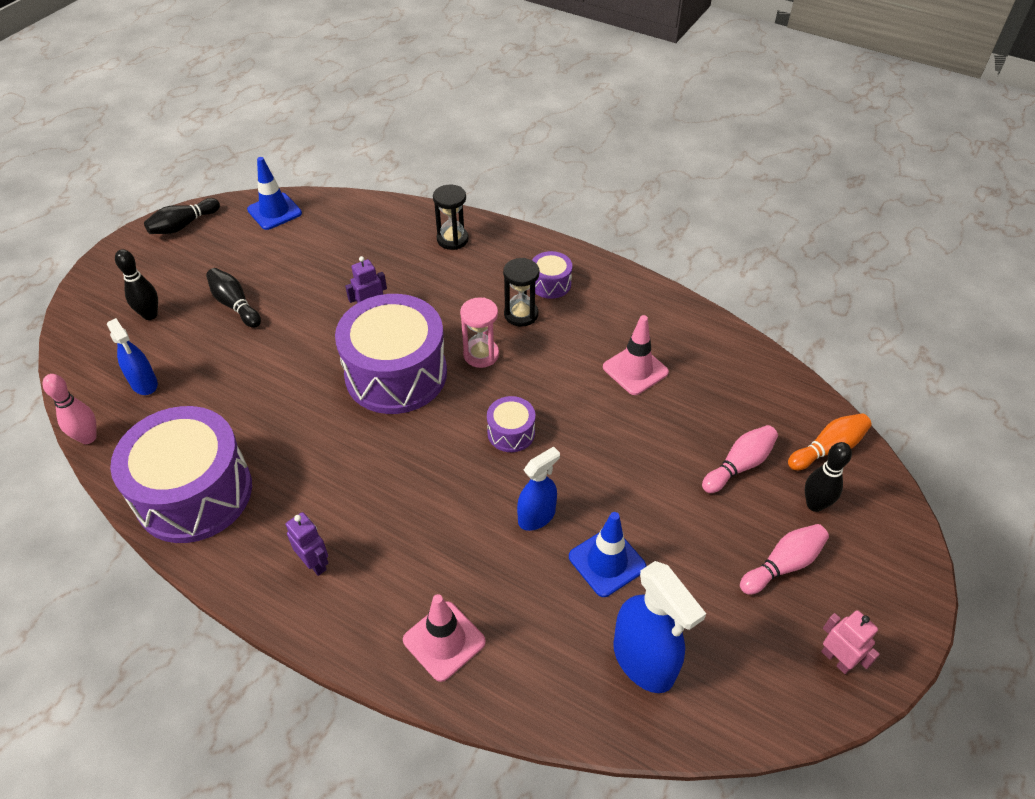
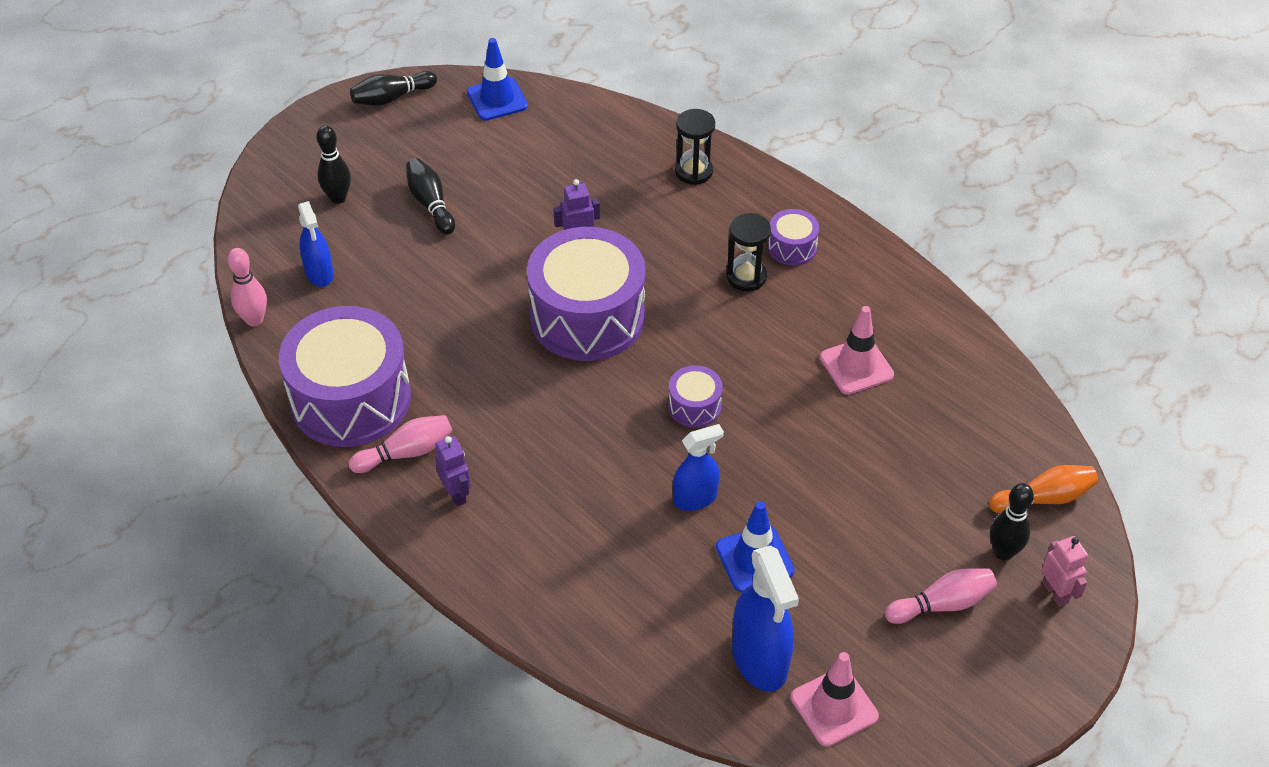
camera: 15 degrees right, 0 degrees up
pink traffic cone [403,594,486,682] -> pink traffic cone moved to [791,652,879,747]
pink hourglass [460,297,499,368] -> none
pink bowling pin [702,425,778,493] -> pink bowling pin moved to [349,415,453,473]
pink robot [821,610,880,674] -> pink robot moved to [1042,536,1088,607]

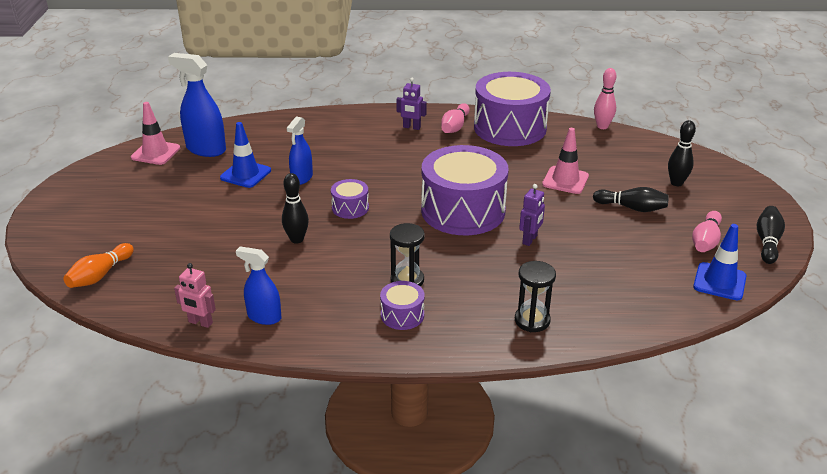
camera: 135 degrees right, 15 degrees down
blue spray bottle [298,201,334,287] -> blue spray bottle moved to [236,246,281,325]
pink traffic cone [820,306,894,395] -> pink traffic cone moved to [542,128,589,194]
pink bowling pin [885,568,997,624] -> pink bowling pin moved to [692,211,722,252]
black bowling pin [990,483,1034,561] -> black bowling pin moved to [282,173,309,244]
pink robot [1042,536,1088,607] -> pink robot moved to [174,263,216,328]

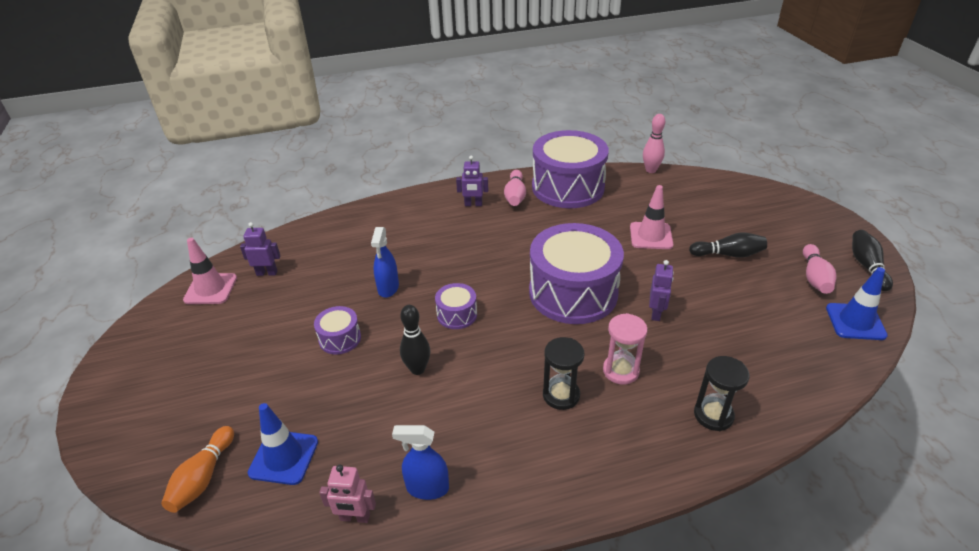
camera: 15 degrees left, 5 degrees up
blue spray bottle [168,53,226,157] -> purple robot [240,222,280,276]
blue traffic cone [220,122,271,188] -> blue traffic cone moved to [248,403,318,485]
purple drum [380,281,425,330] -> purple drum moved to [314,306,361,355]
black bowling pin [668,120,696,186] -> none
none -> pink hourglass [603,313,648,385]

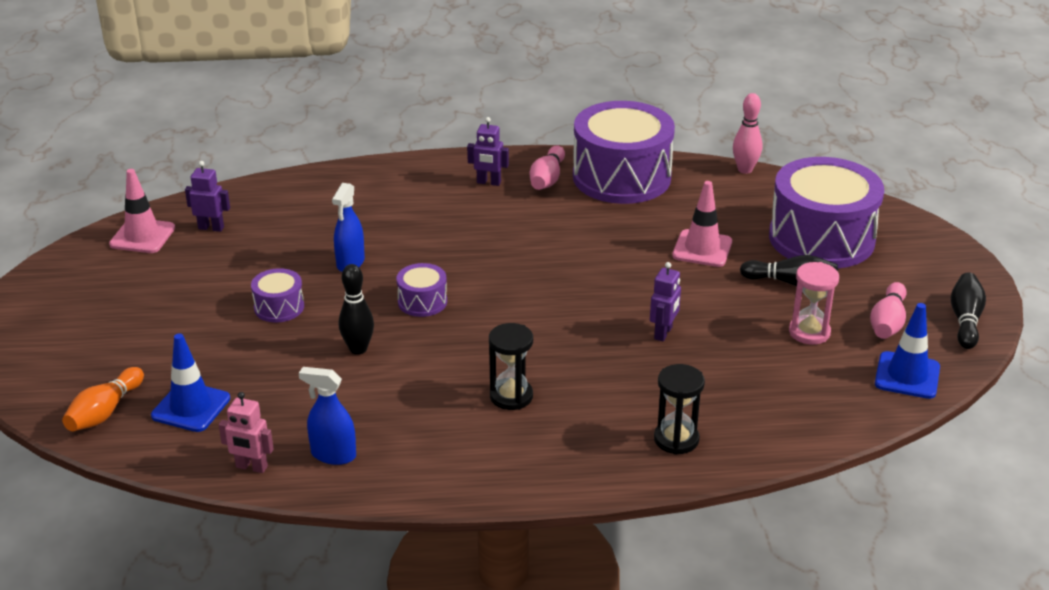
camera: 10 degrees right, 5 degrees down
purple drum [529,223,624,324] -> purple drum moved to [769,157,884,268]
pink hourglass [603,313,648,385] -> pink hourglass moved to [789,262,839,345]

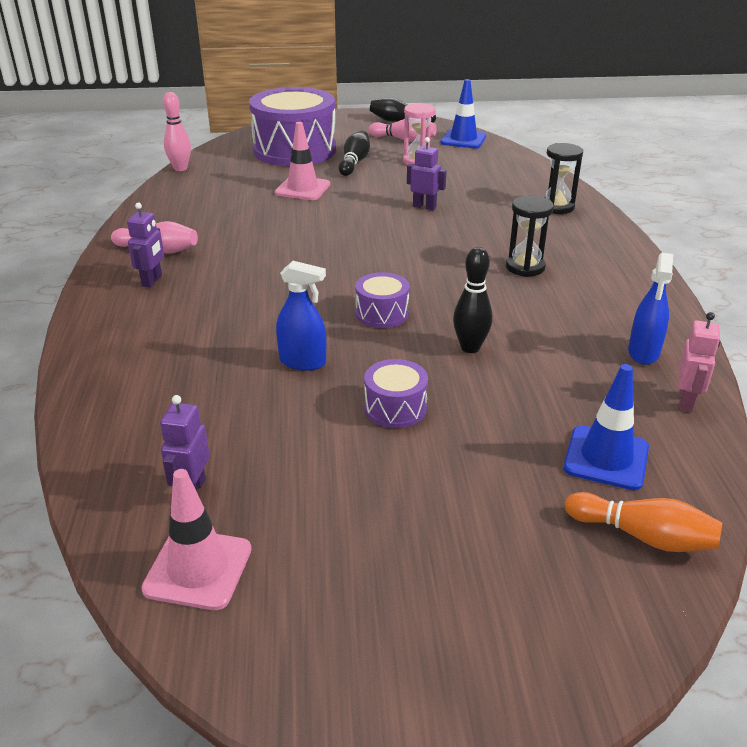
camera: 90 degrees left, 0 degrees up
purple drum [573,101,675,204] -> none

